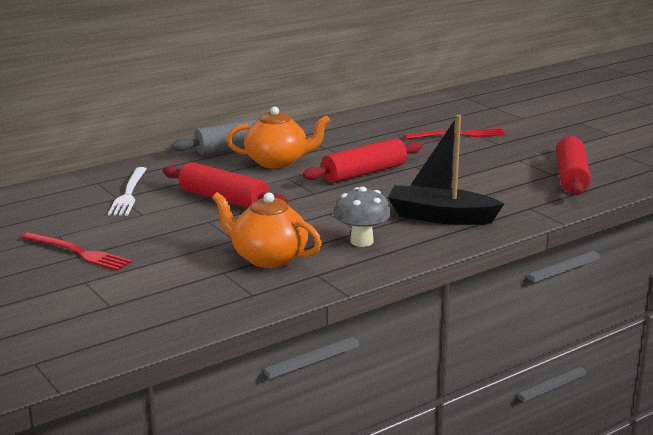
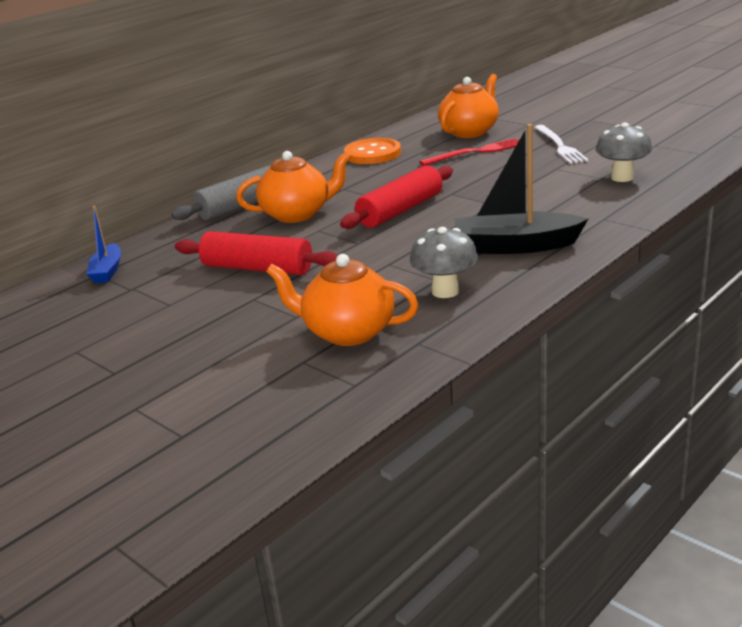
camera: 10 degrees left, 5 degrees up
red fork [21,232,132,271] -> none
white fork [108,167,147,216] -> white fork moved to [534,125,588,164]
red rolling pin [556,136,591,195] -> grey mushroom [596,123,652,182]
none -> blue boat [87,206,121,283]
none -> orange button [344,138,401,164]
none -> orange teapot [438,74,499,138]

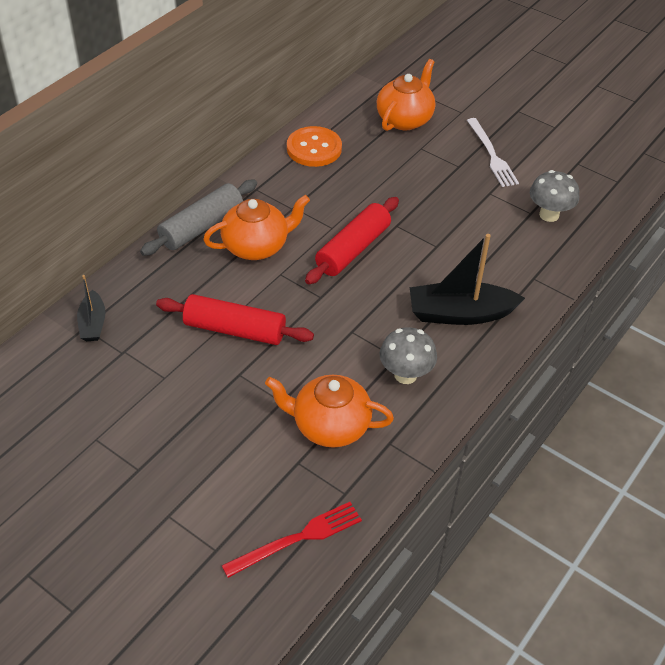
camera: 10 degrees left, 20 degrees up
blue boat [87,206,121,283] -> black boat [77,275,106,341]
red fork [419,138,519,166] -> red fork moved to [222,502,362,578]

